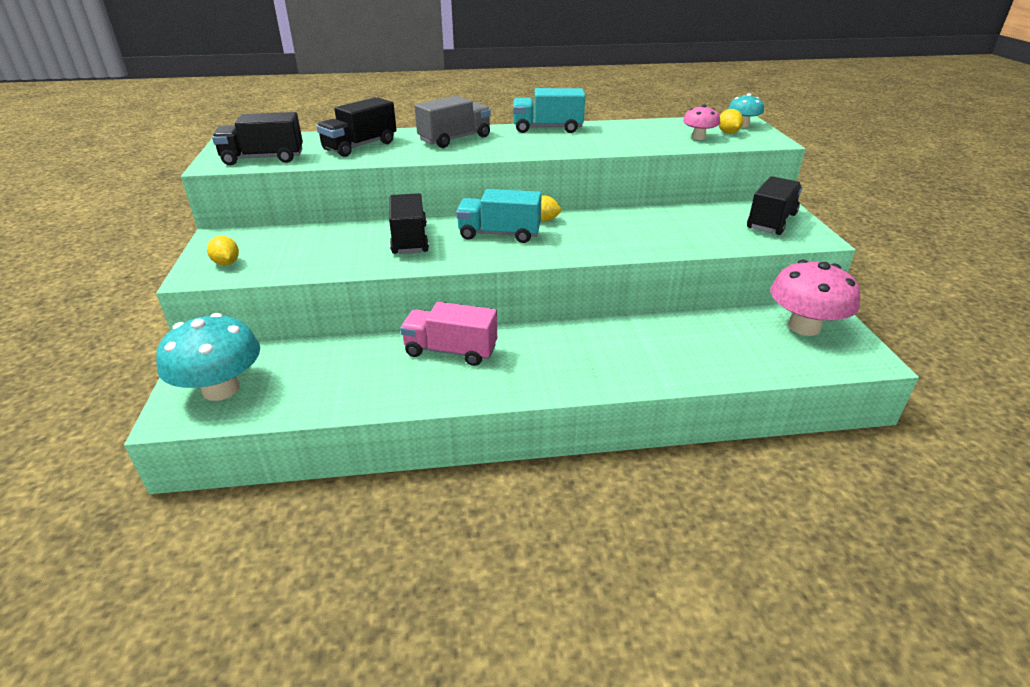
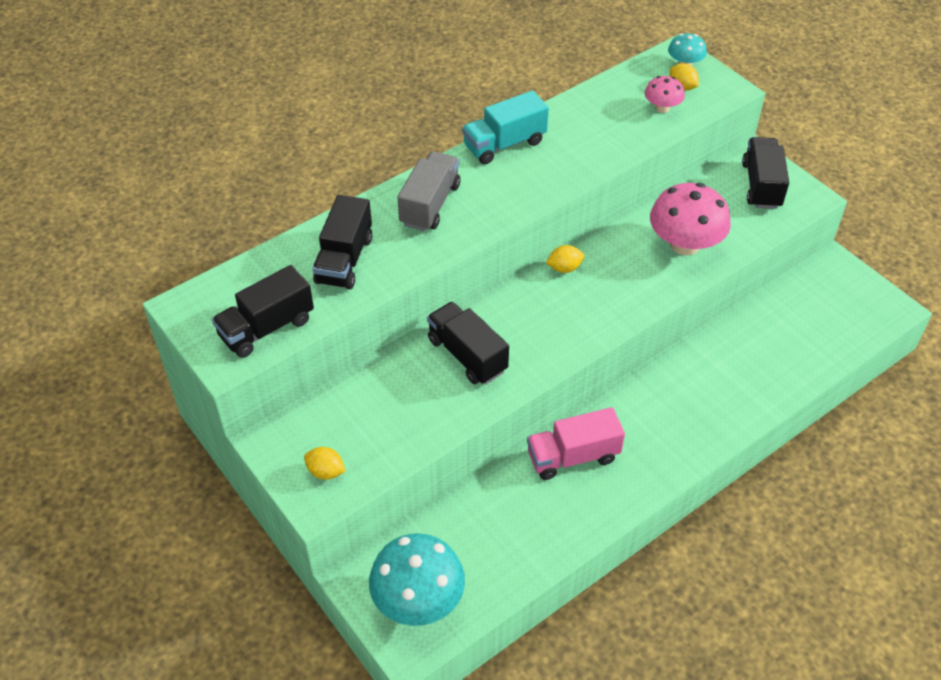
camera: 30 degrees left, 15 degrees up
turquoise truck [456,189,542,243] -> none
pink mushroom [770,260,860,336] -> pink mushroom moved to [650,183,731,255]

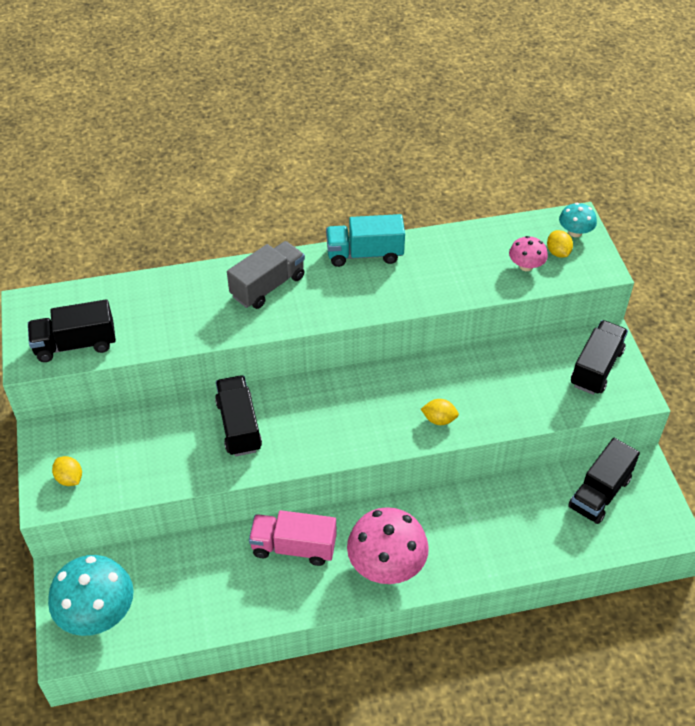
camera: 25 degrees right, 0 degrees up
black truck [312,195,372,290] -> black truck moved to [568,438,640,524]
yellow lemon [546,245,584,273] -> yellow lemon moved to [421,399,459,425]
pink mushroom [650,183,731,255] -> pink mushroom moved to [347,507,429,584]

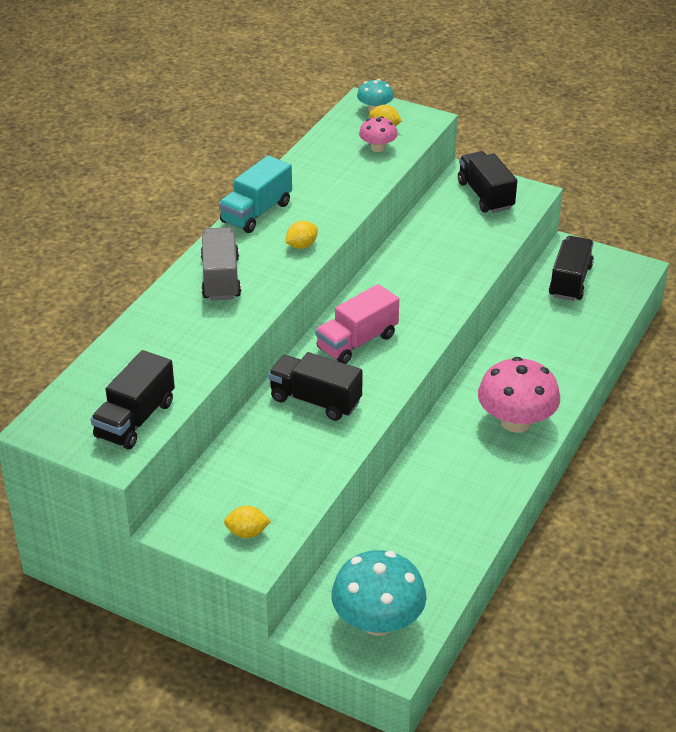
camera: 50 degrees left, 10 degrees down
pink truck [249,510,337,566] -> pink truck moved to [315,284,399,364]
yellow lemon [421,399,459,425] -> yellow lemon moved to [285,221,318,249]
black truck [568,438,640,524] -> black truck turned 150 degrees counterclockwise [549,236,594,301]

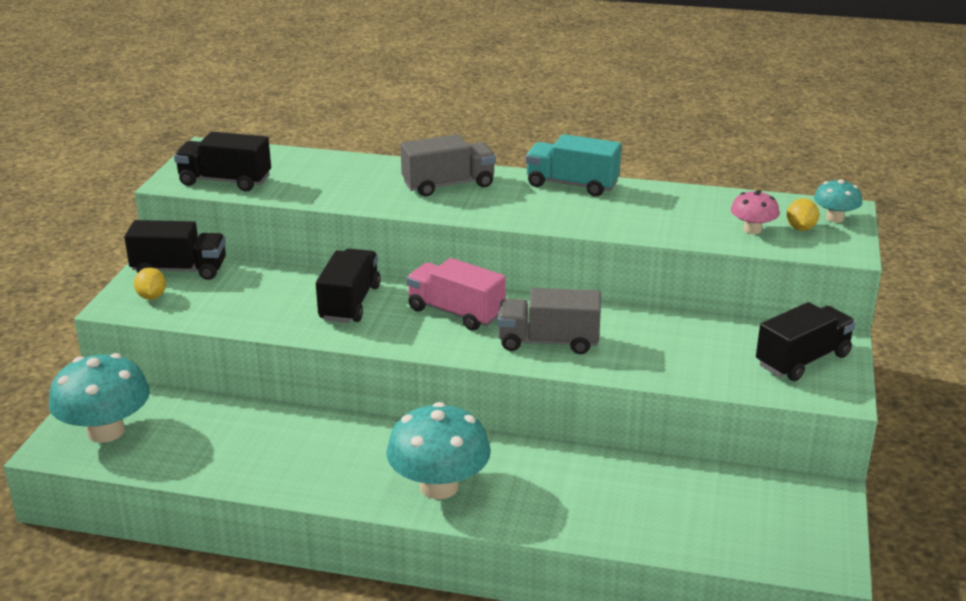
camera: 75 degrees right, 10 degrees down
yellow lemon [285,221,318,249] -> none
pink mushroom [478,357,560,433] -> turquoise mushroom [386,402,491,499]
black truck [549,236,594,301] -> black truck moved to [124,220,226,280]
none -> grey truck [498,288,601,354]

